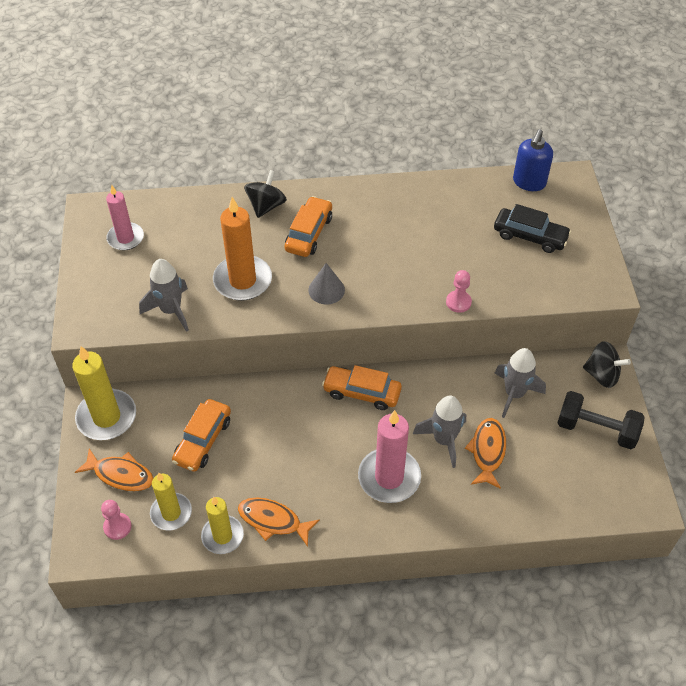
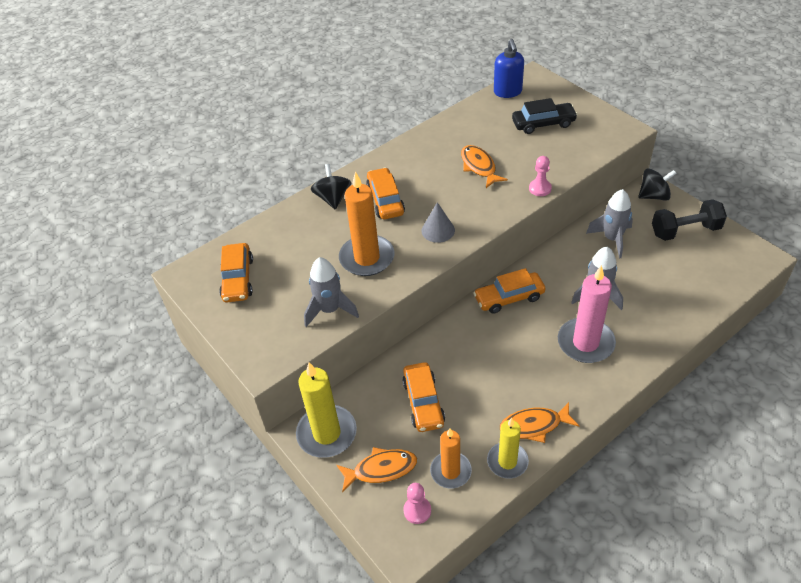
camera: 30 degrees left, 5 degrees down
pink candle [106,185,144,250] -> orange car [219,243,253,302]
yellow candle [150,473,192,531] -> orange candle [430,429,472,488]
orange fish [465,418,506,489] -> orange fish moved to [461,145,508,188]

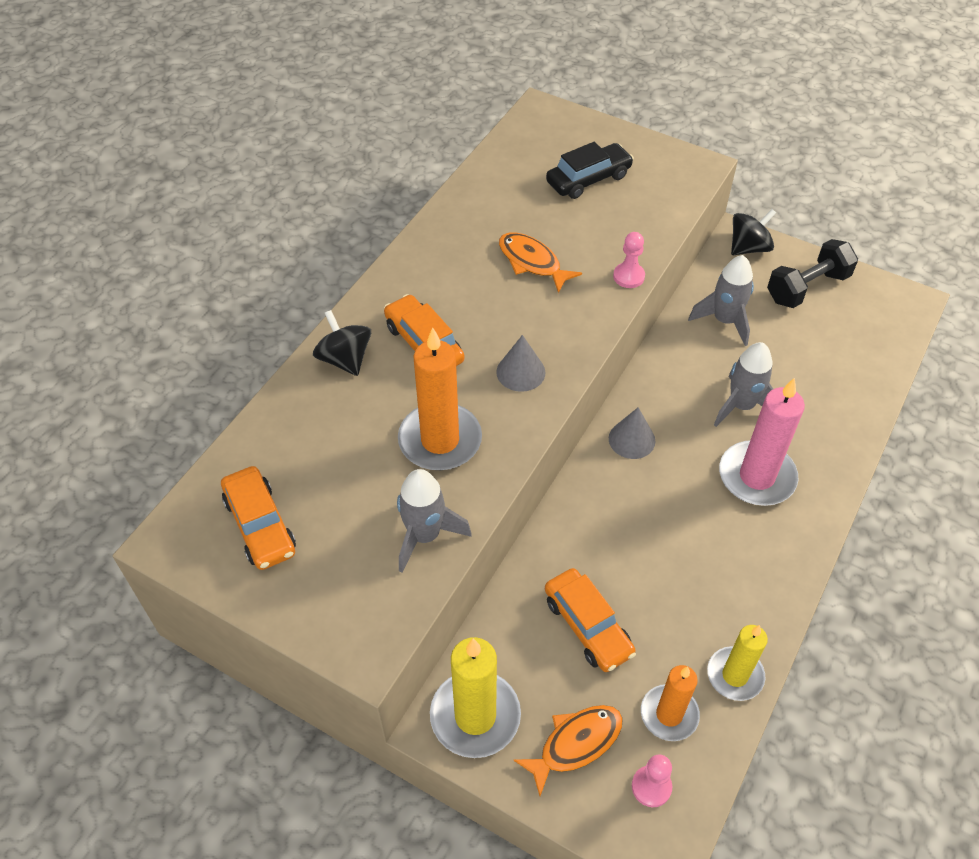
camera: 25 degrees left, 5 degrees up
orange car [473,268,546,314] -> grey cone [609,407,655,459]
blue soap dispenser [494,39,524,98] -> none
orange fish [500,402,579,443] -> none

